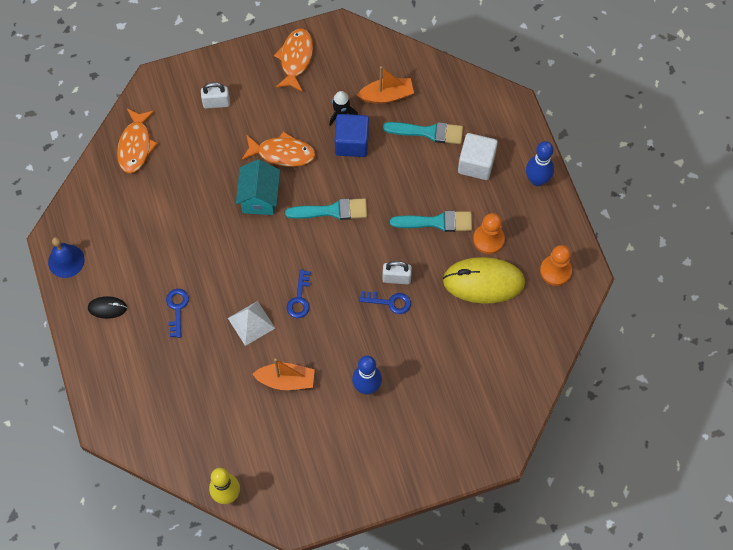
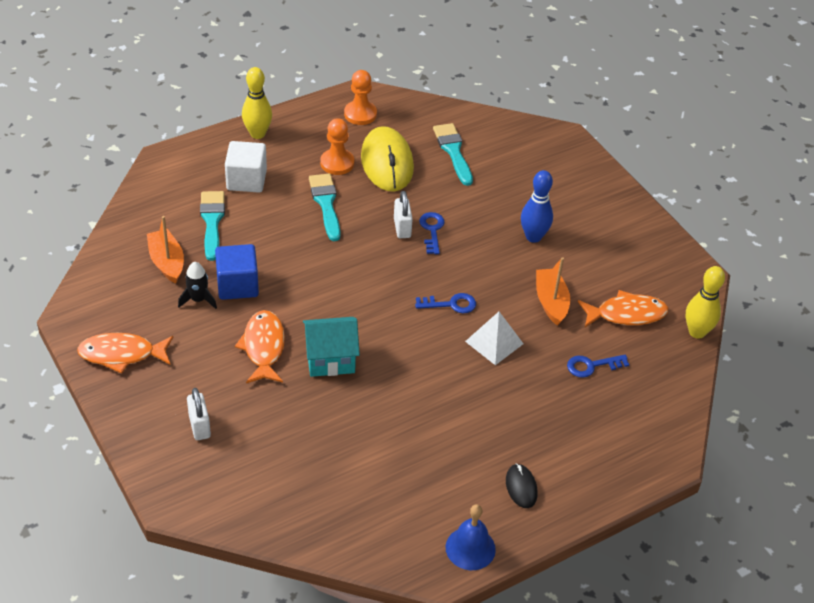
camera: 105 degrees left, 20 degrees down
orange fish [117,109,158,173] -> orange fish moved to [578,290,668,327]
blue key [166,289,189,338] -> blue key moved to [567,355,629,378]
turquoise brush [285,198,367,220] -> turquoise brush moved to [433,123,473,186]
blue bowling pin [526,141,554,186] -> yellow bowling pin [242,67,272,139]

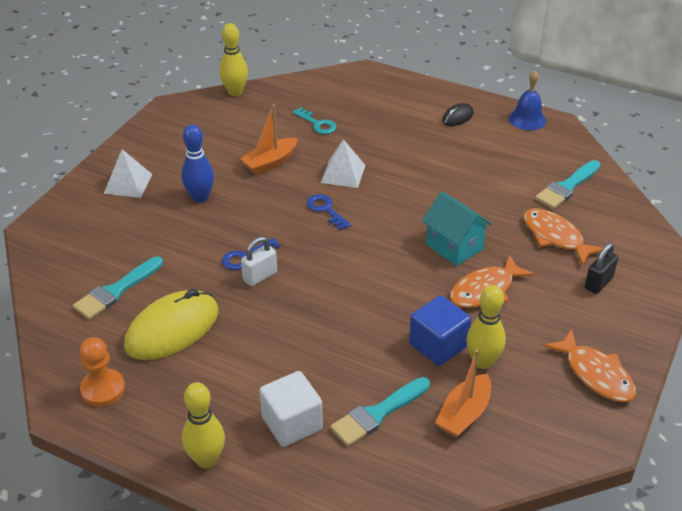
camera: 120 degrees left, 5 degrees down
black rocket [178,262,217,309] -> yellow bowling pin [466,285,506,369]
white padlock [187,388,211,440] -> black padlock [585,243,618,294]
turquoise brush [309,174,341,241] -> turquoise brush moved to [535,160,601,209]
orange pawn [320,118,354,175] -> none
blue key [567,355,629,378] -> turquoise key [293,107,337,134]
orange fish [578,290,668,327] -> orange fish moved to [524,208,603,266]
none -> white pyramid [104,149,152,198]

